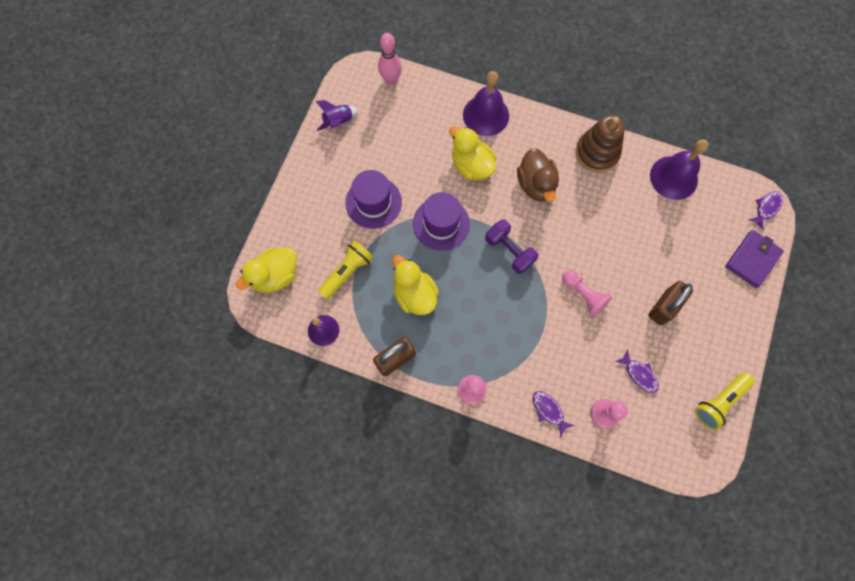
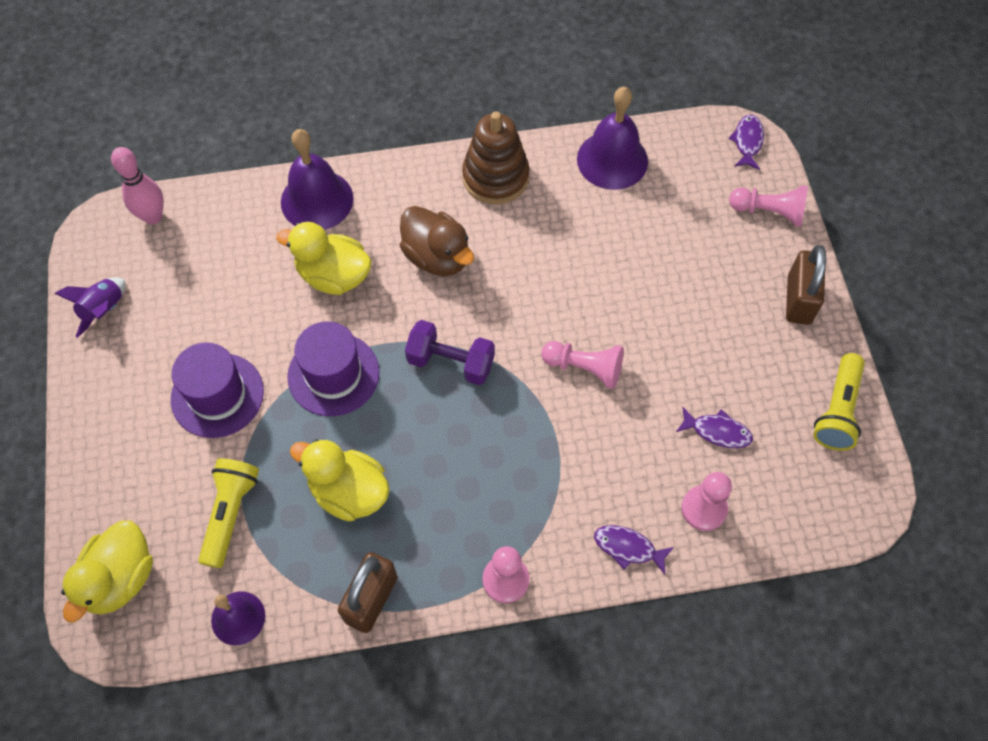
camera: 30 degrees left, 10 degrees down
brown padlock [648,281,693,325] -> brown padlock moved to [786,245,826,325]
purple wallet [725,230,784,288] -> pink pawn [729,185,808,227]

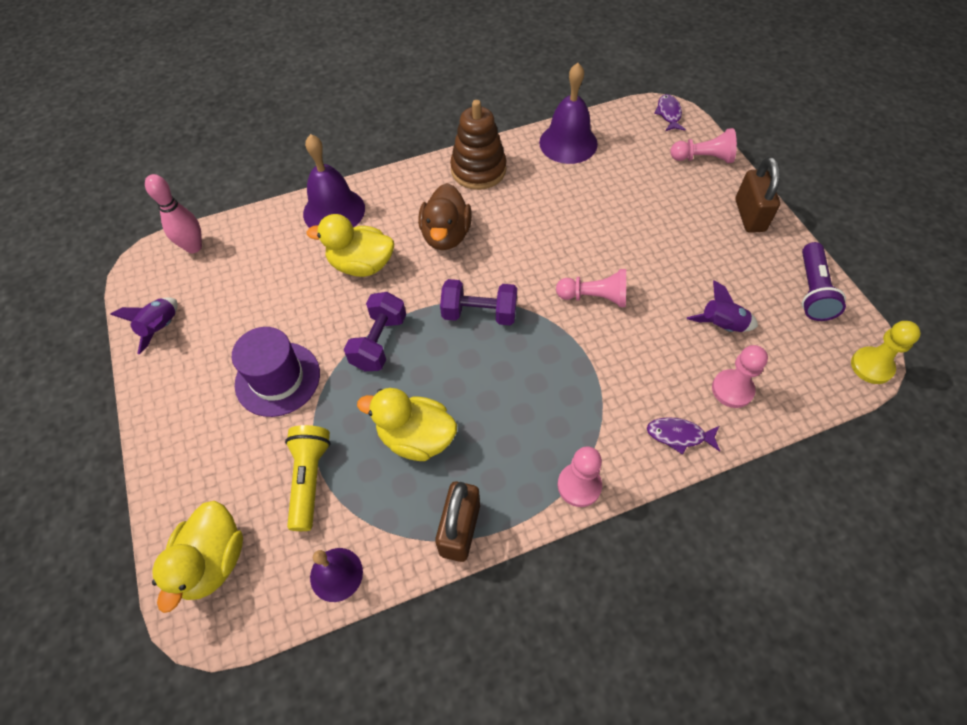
camera: 10 degrees left, 5 degrees down
purple hat [287,321,379,416] -> purple dumbbell [344,292,406,371]
brown duck [400,206,474,276] -> brown duck turned 60 degrees clockwise [418,183,472,250]
purple fish [676,407,753,448] -> purple rocket [687,280,758,332]
yellow flashlight [813,353,865,451] -> purple flashlight [802,242,846,321]
none -> yellow pawn [851,321,921,384]

